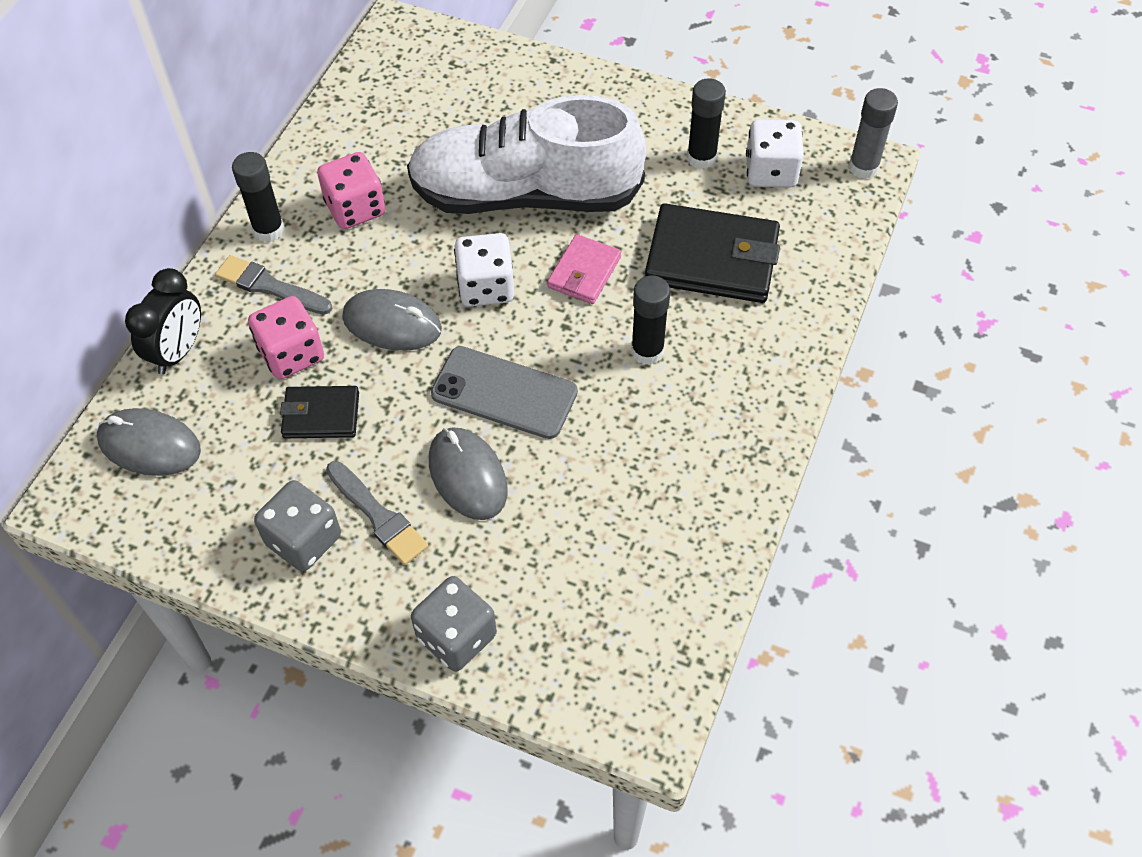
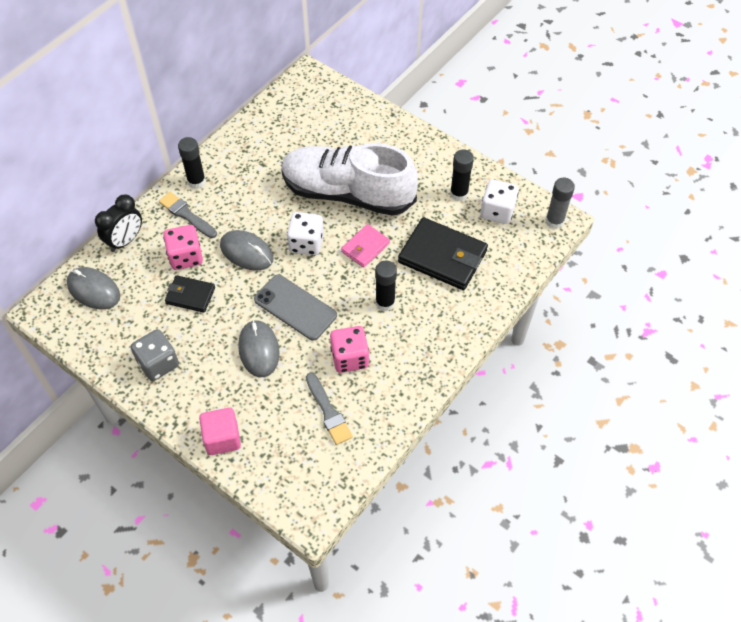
camera: 15 degrees right, 0 degrees up
pink dice [317,152,386,229] -> pink dice moved to [330,326,369,373]
grey brush [326,461,428,565] -> grey brush moved to [306,373,353,445]
grey dice [411,576,497,672] -> pink cube [199,408,241,455]

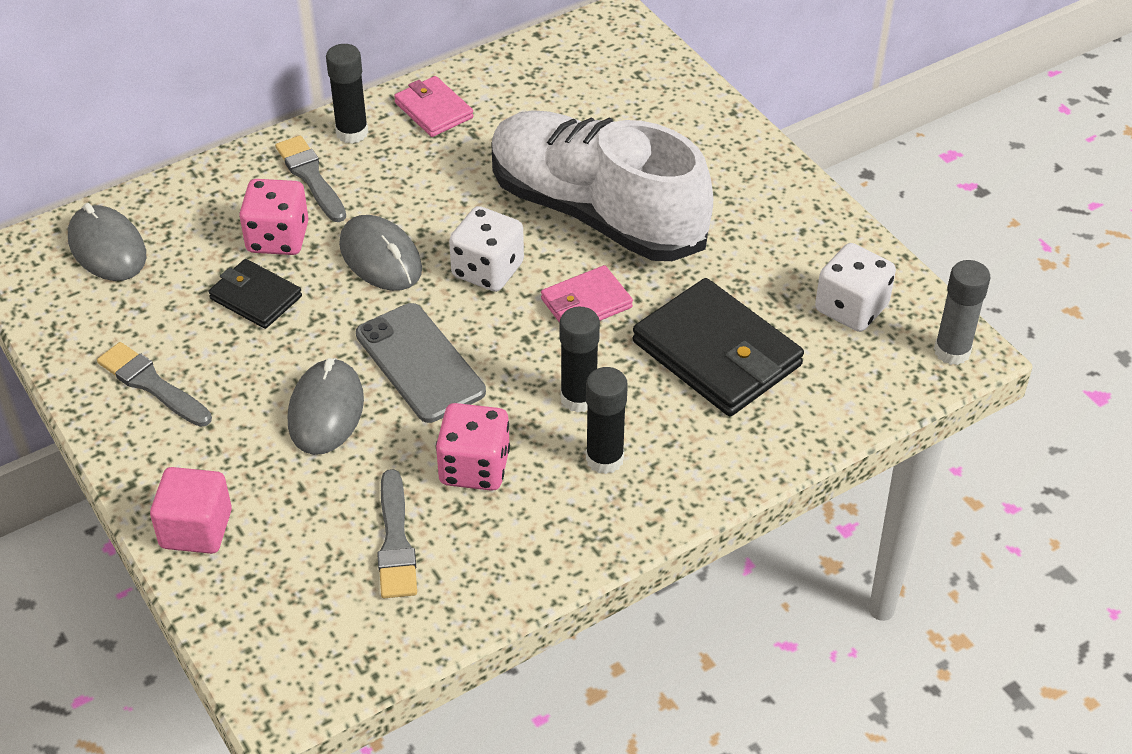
camera: 20 degrees right, 10 degrees down
black clock [95,194,142,252] -> none
grey dice [131,329,179,381] -> grey brush [97,342,212,427]
black glue stick [450,149,474,201] -> black glue stick moved to [586,367,628,474]
none -> pink wallet [394,76,473,137]

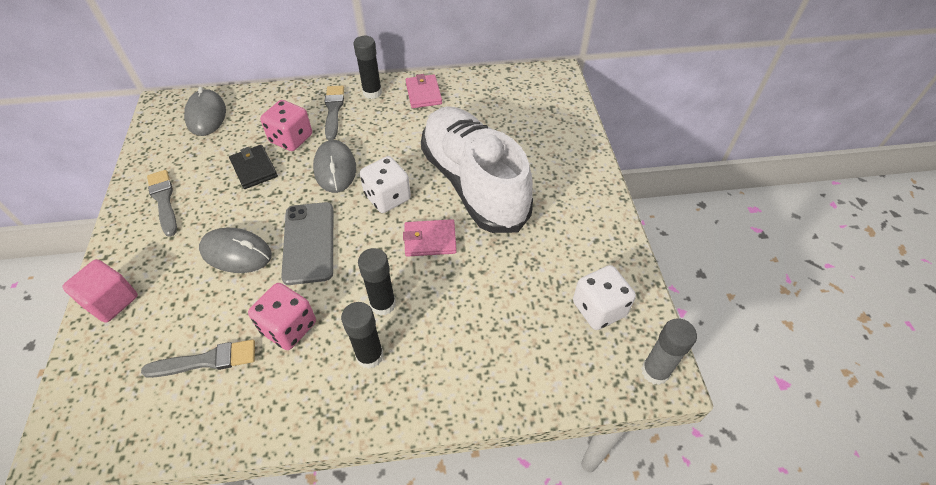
camera: 25 degrees right, 5 degrees up
grey mouse [288,358,364,455] -> grey mouse turned 75 degrees clockwise [199,228,272,273]
grey brush [377,469,417,598] -> grey brush turned 120 degrees counterclockwise [141,340,255,378]
black wallet [633,278,804,416] -> none

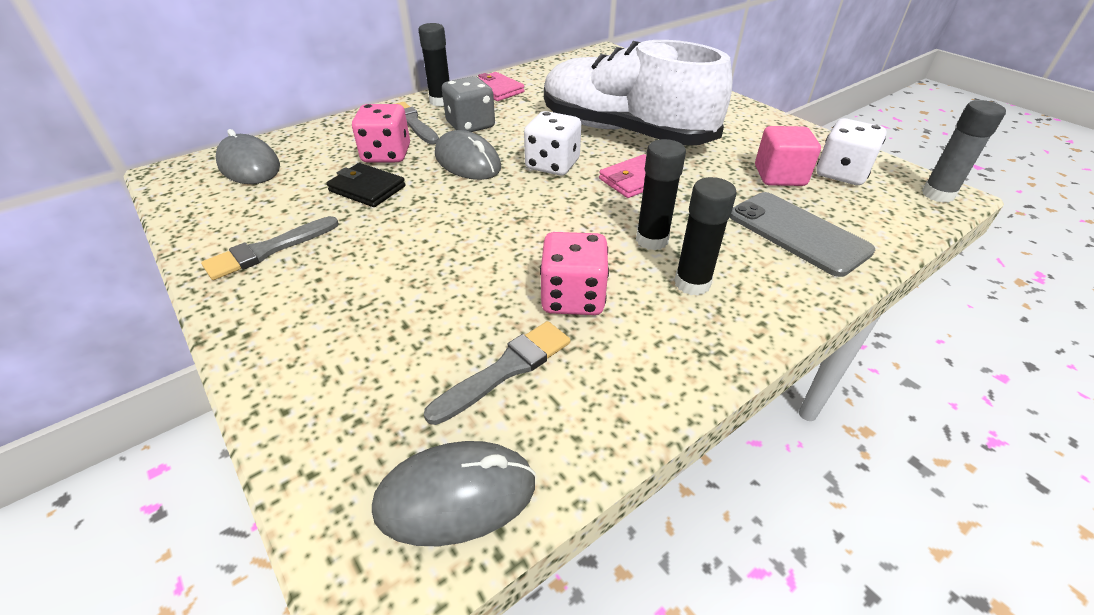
camera: 30 degrees left, 10 degrees down
pink cube [62,259,138,323] -> pink cube moved to [755,126,821,186]
grey brush [147,170,177,237] -> grey brush turned 75 degrees counterclockwise [201,216,339,280]
grey mouse [199,228,272,273] -> grey mouse moved to [372,441,536,546]
grey phone [281,202,333,285] -> grey phone moved to [730,192,875,277]
none -> grey dice [442,76,495,132]

